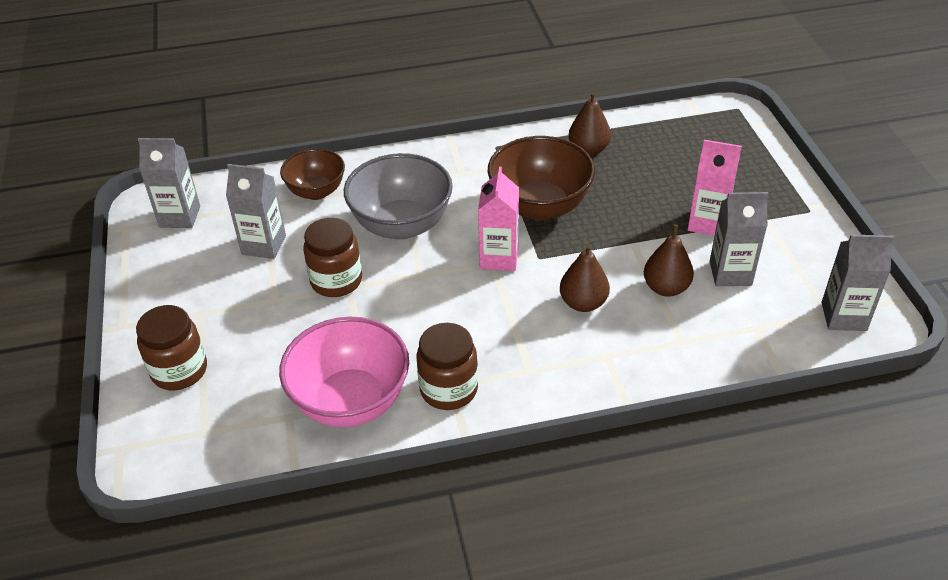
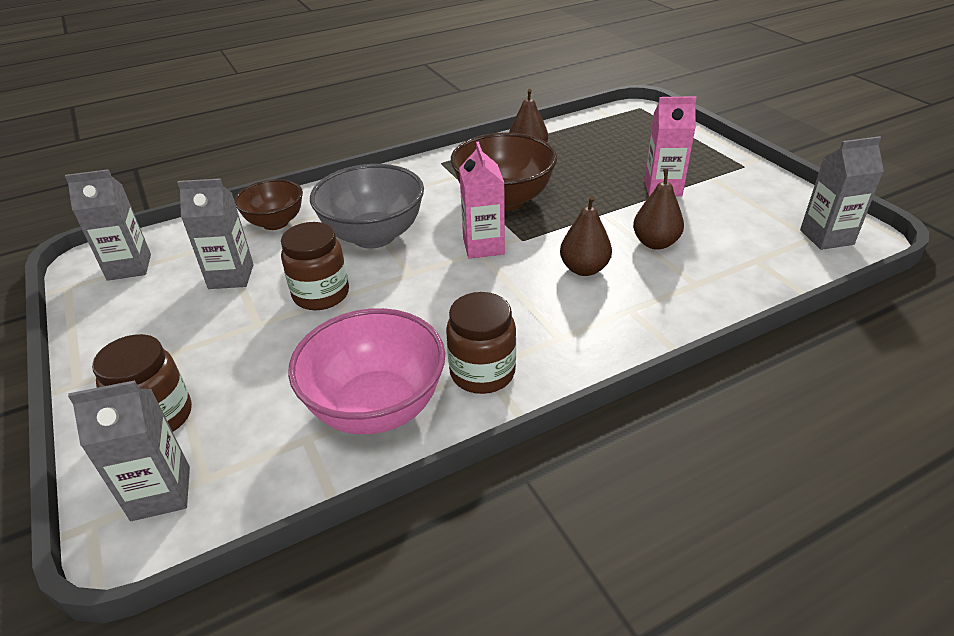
camera: 15 degrees left, 5 degrees down
grey carton [710,192,769,286] -> grey carton moved to [68,380,190,521]

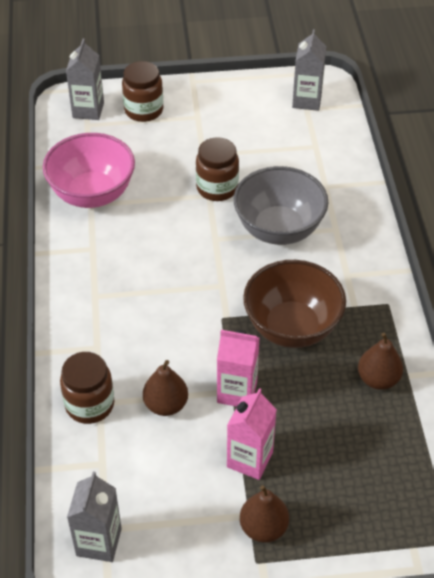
camera: 110 degrees right, 10 degrees up
grey carton [177,178,254,289] -> none
brown bowl [234,179,303,230] -> none
brown jar [446,292,516,394] -> brown jar moved to [60,352,114,424]
pink carton [459,142,505,259] -> pink carton moved to [217,330,259,407]
brown pear [560,196,612,276] -> brown pear moved to [240,485,289,543]

